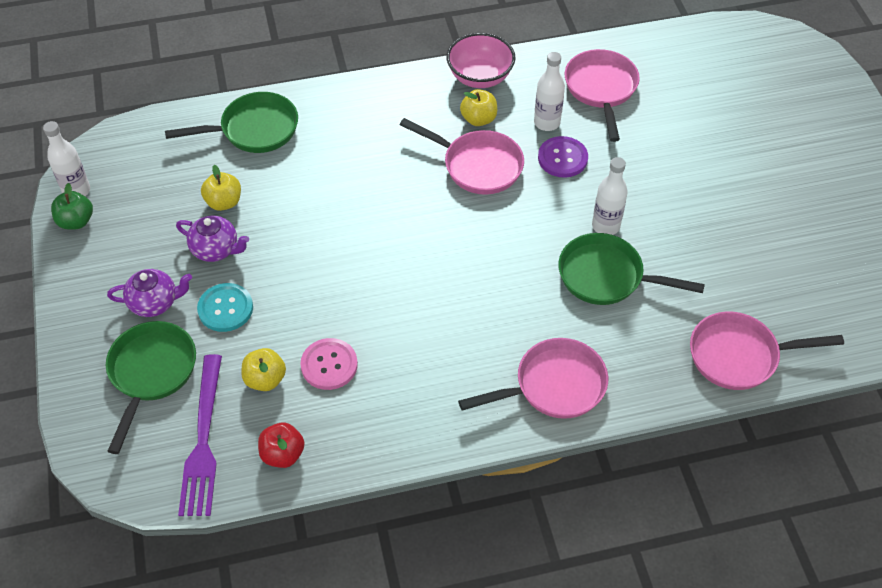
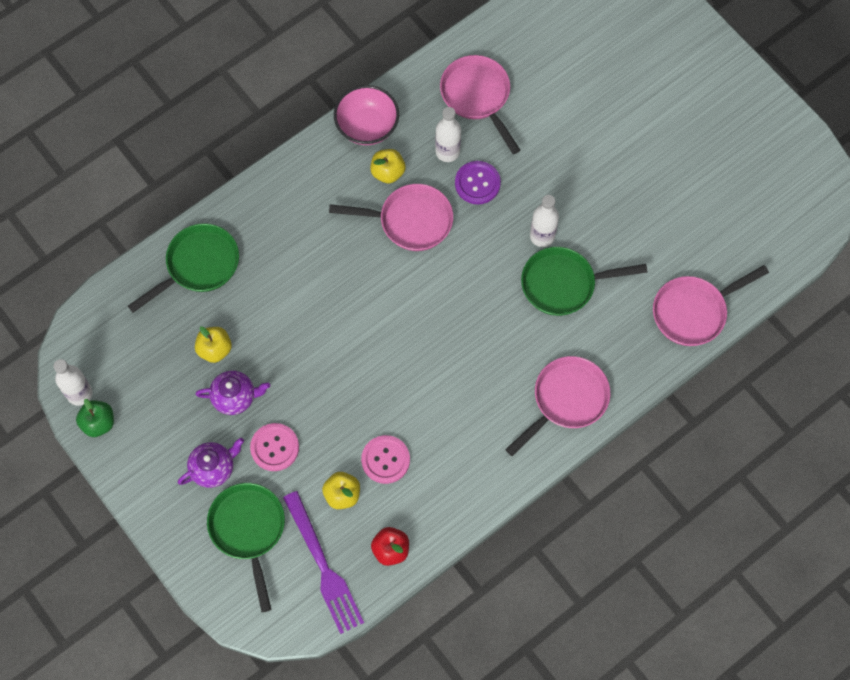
camera: 25 degrees left, 15 degrees up
turquoise button [197,283,253,332] -> pink button [250,423,299,471]

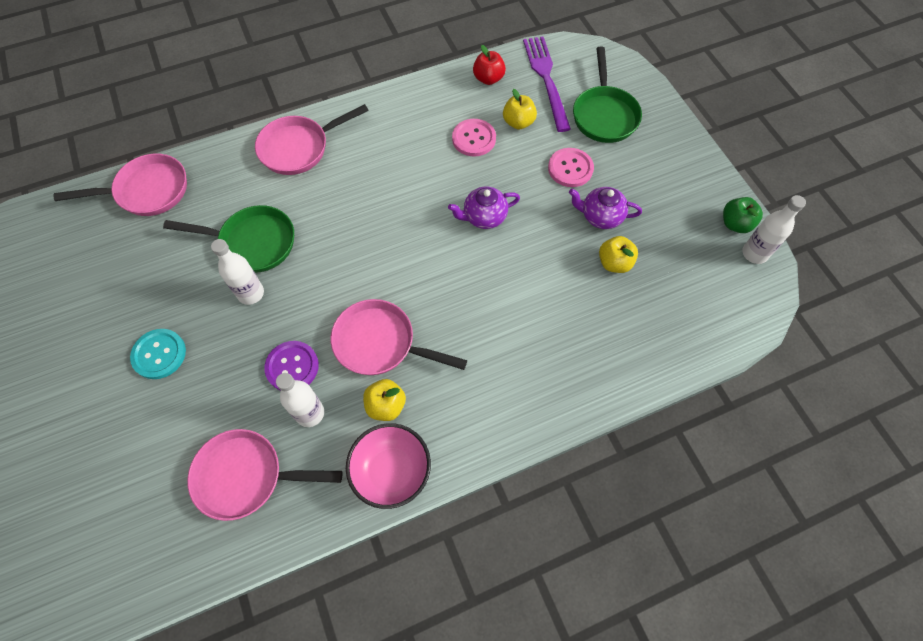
camera: 165 degrees left, 5 degrees down
green pan [128,223,239,313] -> none
purple teapot [178,438,244,488] -> purple teapot moved to [448,187,520,229]
pink pan [440,55,520,154] -> pink pan turned 105 degrees clockwise [187,429,342,521]
none -> turquoise button [130,329,186,379]

